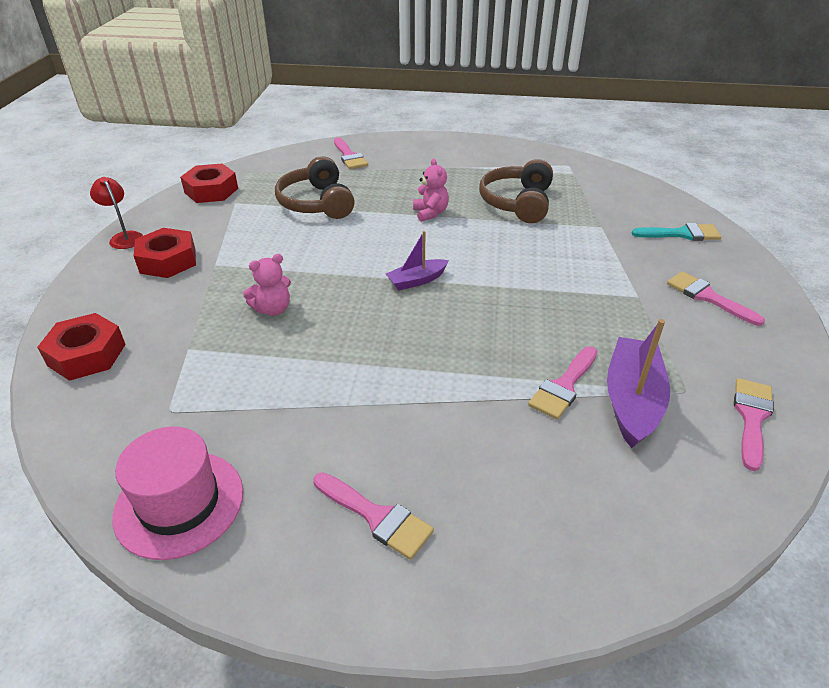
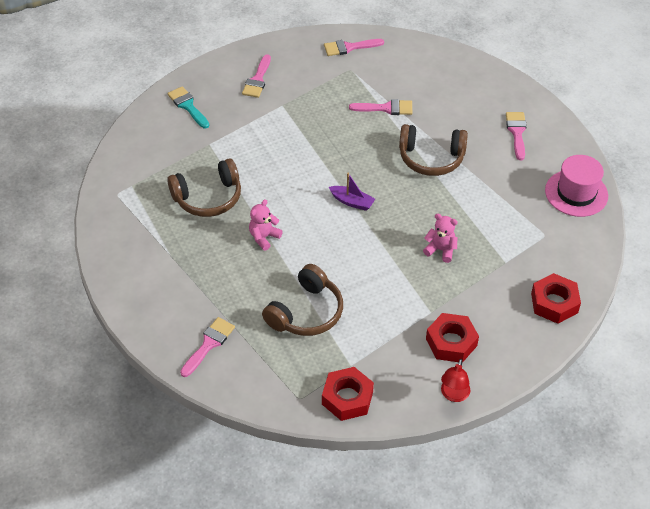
camera: 125 degrees left, 10 degrees up
purple boat [607,319,670,448] -> none
none -> brown headphones [399,124,468,176]

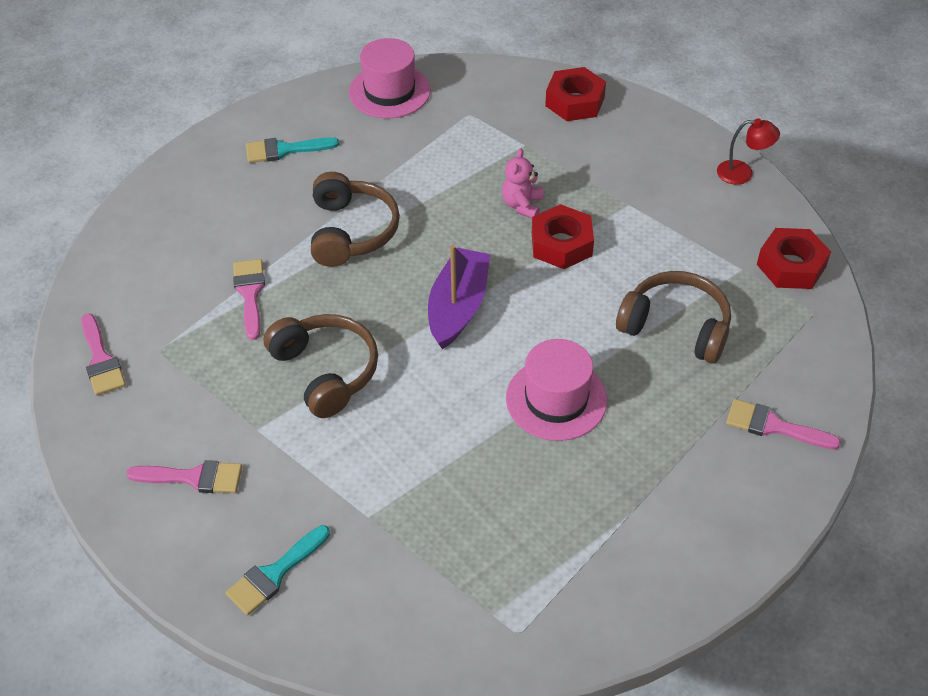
camera: 100 degrees left, 0 degrees up
brown headphones [167,158,241,217] -> brown headphones moved to [263,314,378,418]
pink teddy bear [249,199,283,251] -> pink hat [506,339,607,441]
purple boat [329,173,375,211] -> purple boat [428,245,490,349], size x1.70
red nut [426,313,479,363] -> red nut moved to [532,204,594,269]
pink brush [506,112,527,160] -> turquoise brush [246,137,339,163]

